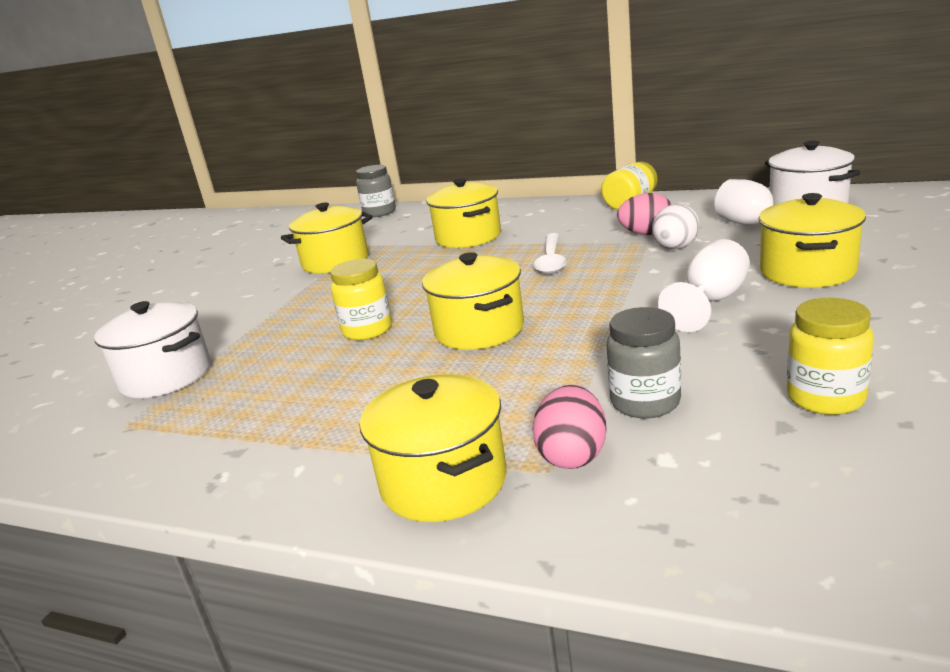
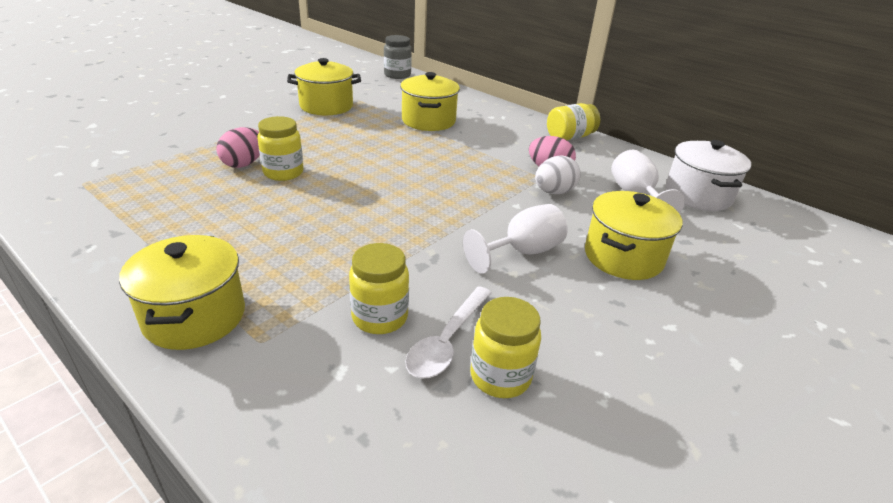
camera: 15 degrees right, 10 degrees up
white pot [94,301,211,398] -> none
yellow pot [422,252,524,350] -> none
pink egg [532,385,607,469] -> pink egg moved to [216,127,260,168]
white spoon [533,233,567,274] -> white spoon moved to [405,286,492,379]
grey jar [607,307,681,418] -> yellow jar [349,243,409,334]

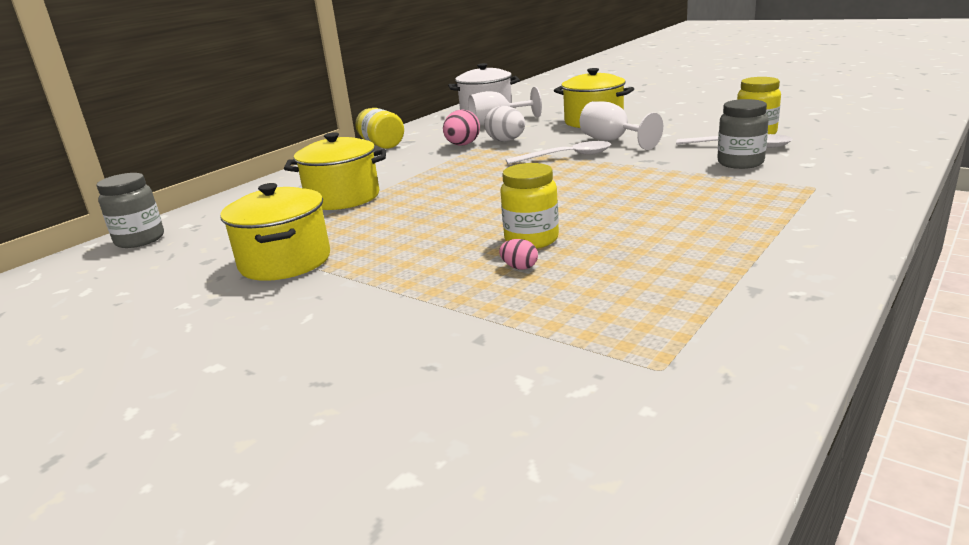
camera: 90 degrees left, 10 degrees down
yellow pot [119,235,245,350] -> none
pink egg [216,127,260,168] -> pink egg [499,239,538,269], size x0.53
yellow jar [349,243,409,334] -> grey jar [717,99,769,169]
none -> white spoon [506,141,611,164]

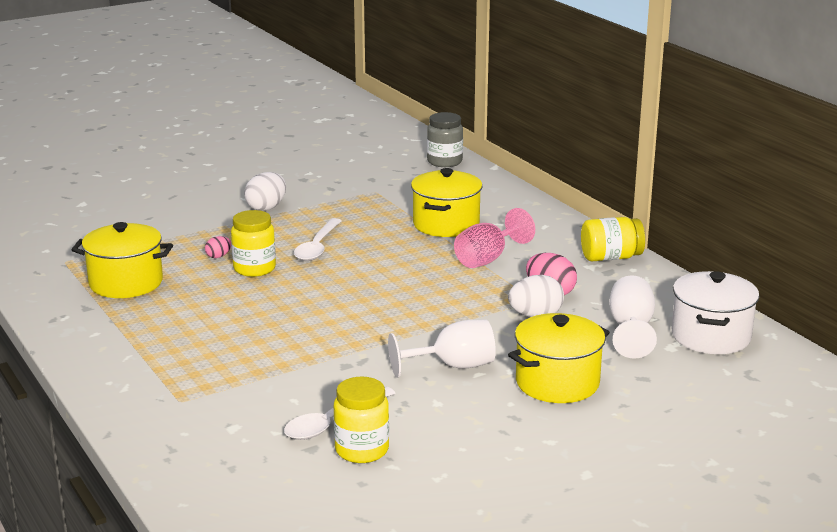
camera: 110 degrees right, 0 degrees up
yellow pot [220,183,330,281] -> yellow pot moved to [72,222,173,298]
white spoon [506,141,611,164] -> white spoon moved to [294,218,342,261]
grey jar [717,99,769,169] -> none
none -> white egg [244,172,286,211]
none -> pink goblet [454,208,535,268]

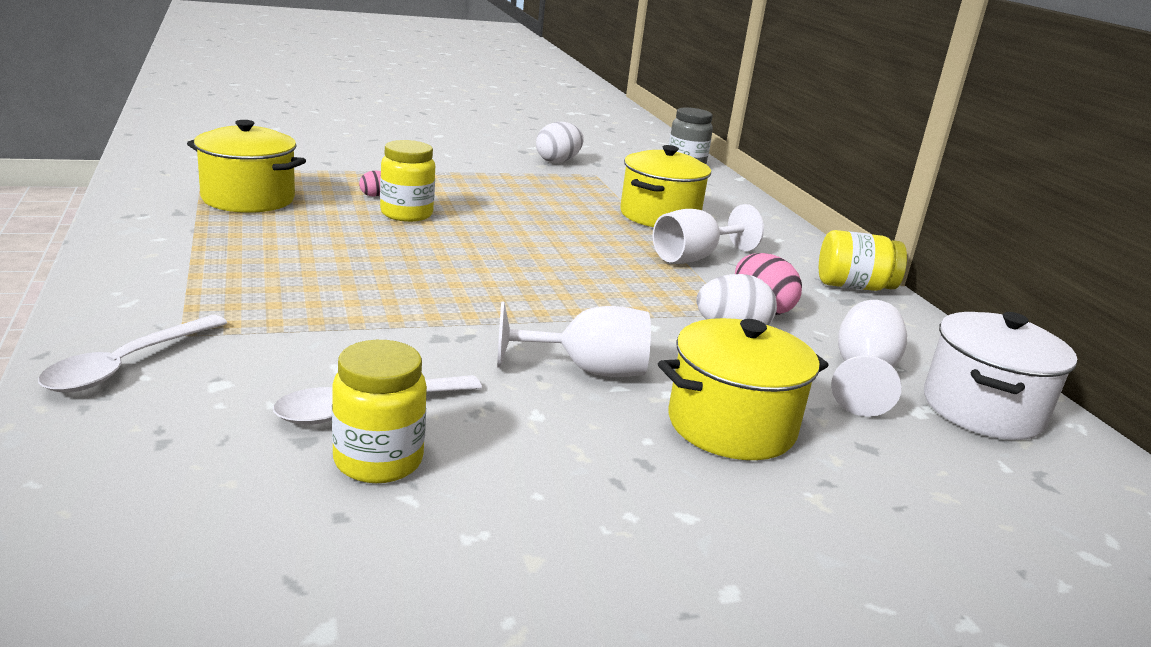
camera: 10 degrees right, 0 degrees up
white egg [244,172,286,211] -> white egg moved to [536,122,584,163]
white spoon [294,218,342,261] -> white spoon moved to [38,315,227,392]
pink goblet [454,208,535,268] -> white goblet [653,204,764,263]

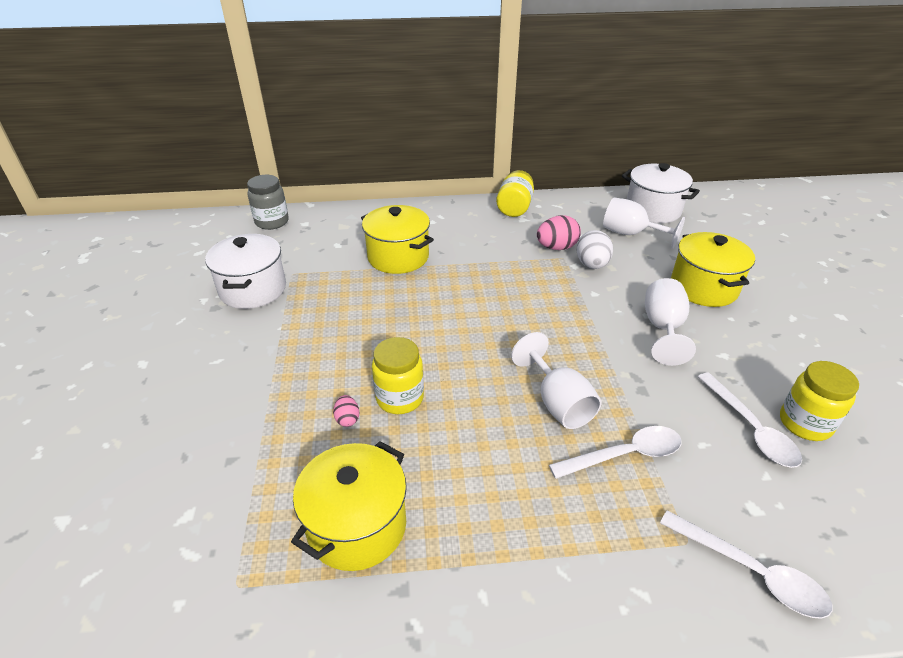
camera: 75 degrees left, 15 degrees up
white egg [536,122,584,163] -> white pot [205,234,286,309]
white goblet [653,204,764,263] -> white goblet moved to [511,332,602,429]
none -> white spoon [549,426,682,479]

